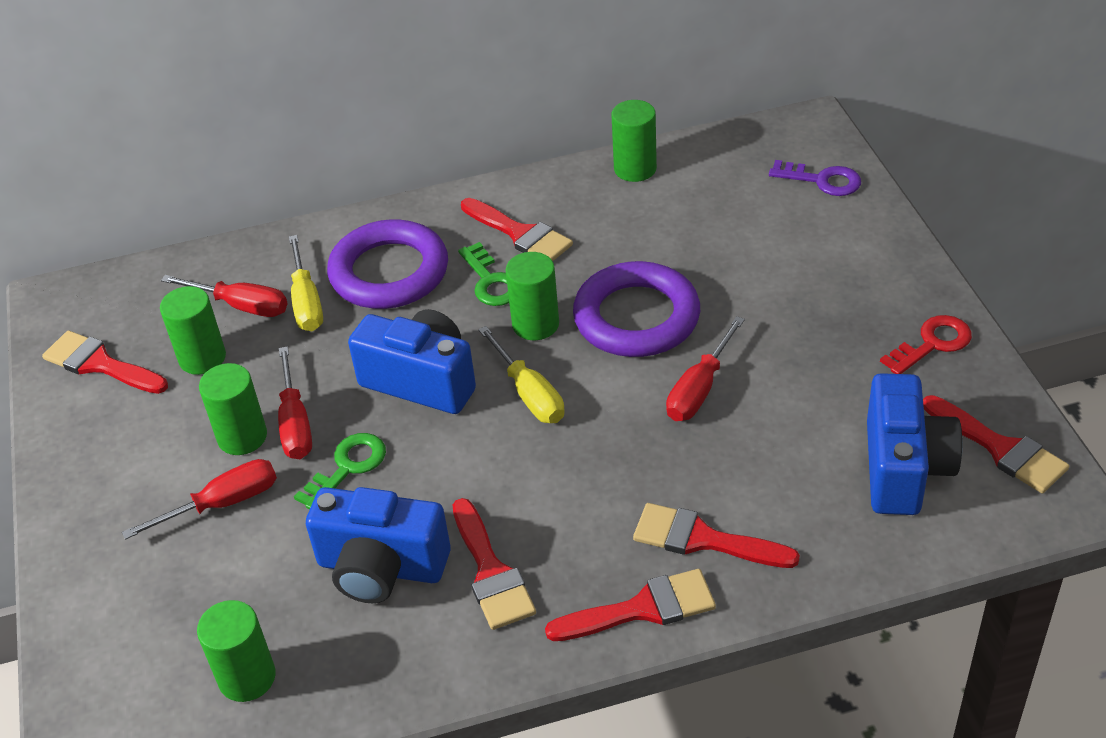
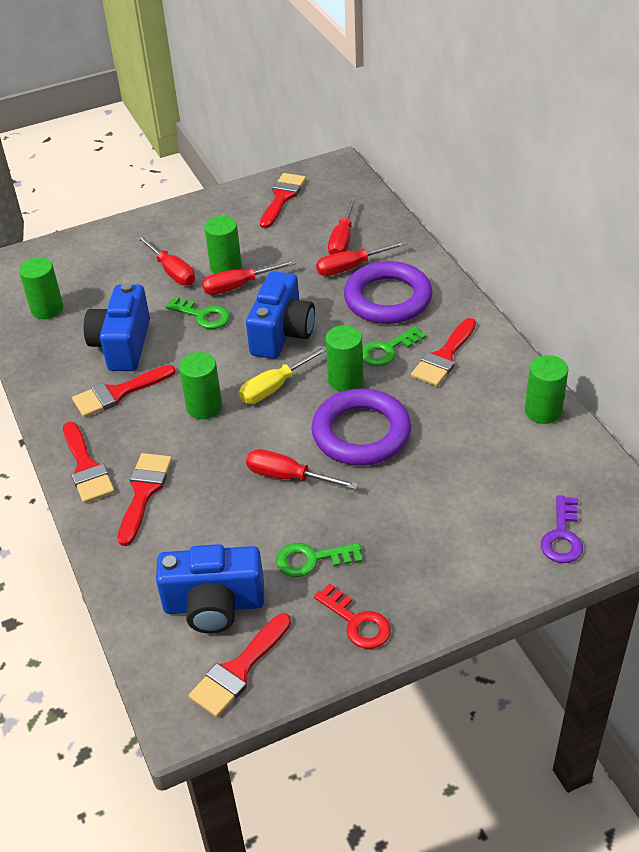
camera: 80 degrees right, 0 degrees up
green cylinder [160,286,226,375] -> green cylinder moved to [179,352,222,419]
yellow screwdriver [289,235,323,331] -> red screwdriver [316,241,407,276]
none -> green key [276,543,362,577]

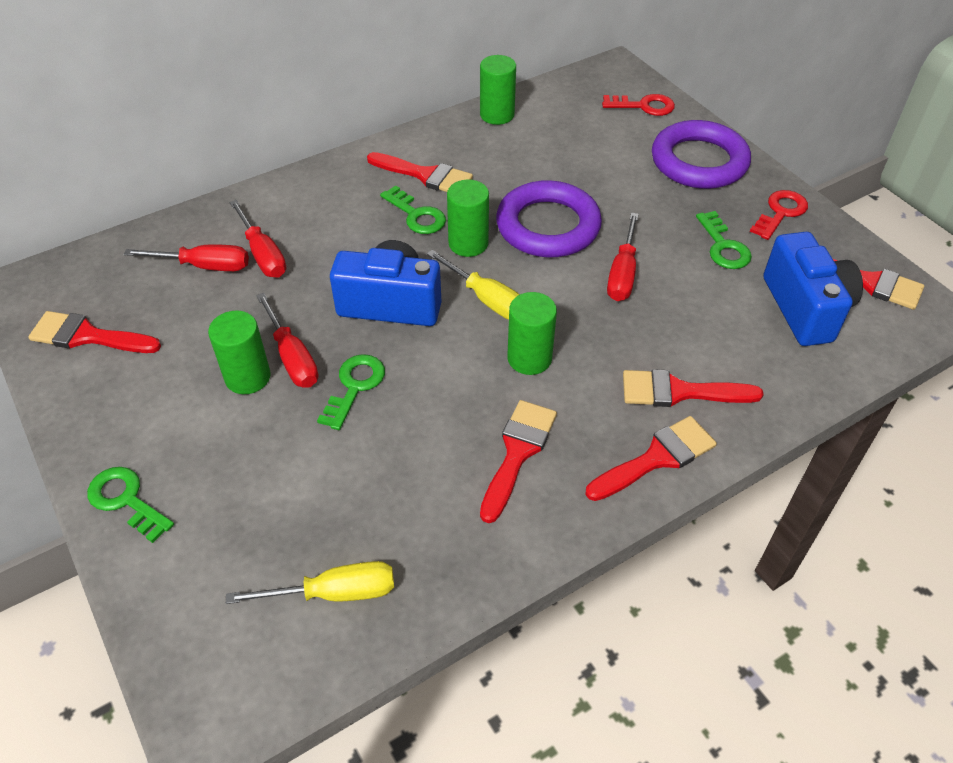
camera: 100 degrees left, 5 degrees up
green cylinder [19,257,63,319] -> yellow screwdriver [226,561,394,604]
red brush [72,365,176,417] -> red brush turned 120 degrees counterclockwise [480,400,557,523]
blue camera [83,283,150,371] -> none
red screwdriver [136,235,195,285] -> none
purple ring [344,261,432,324] -> purple ring moved to [652,120,751,189]
purple key [541,495,583,563] -> red key [602,94,675,116]
none -> green key [87,467,174,543]

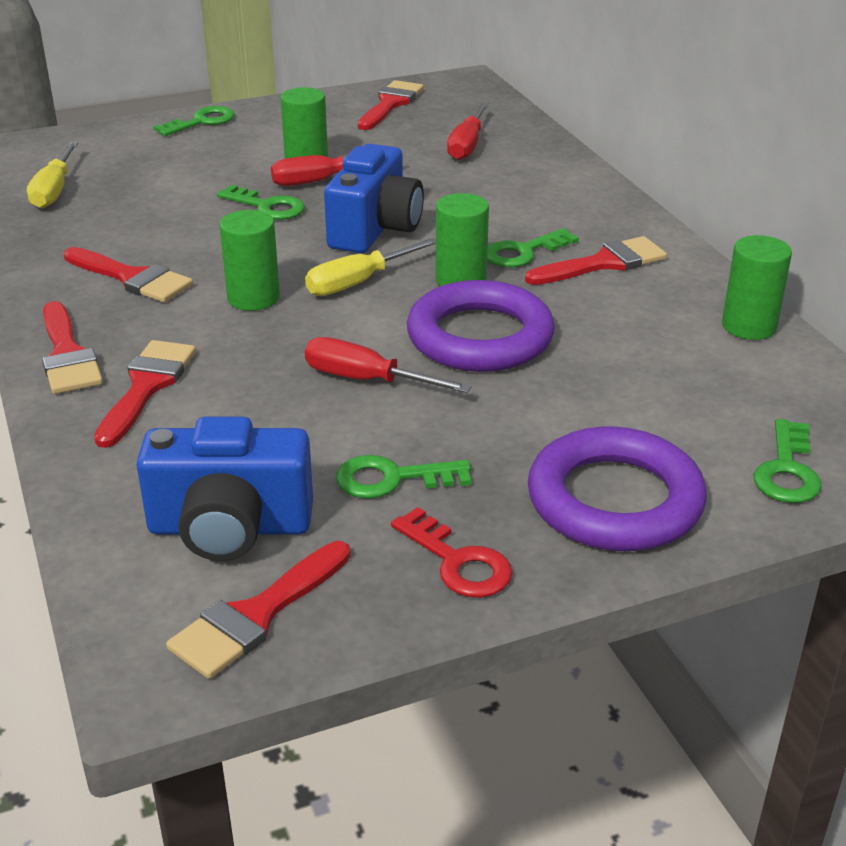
camera: 100 degrees right, 15 degrees down
red screwdriver [229,200,286,278] -> none
red brush [367,152,473,192] -> red brush turned 150 degrees counterclockwise [525,236,667,285]
red key [602,94,675,116] -> green key [754,419,822,503]

